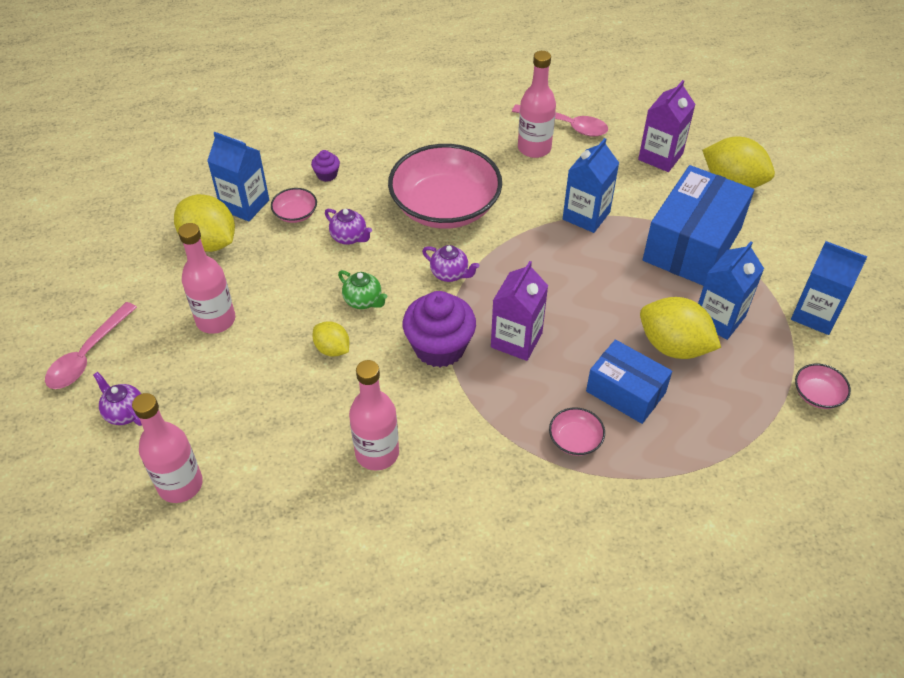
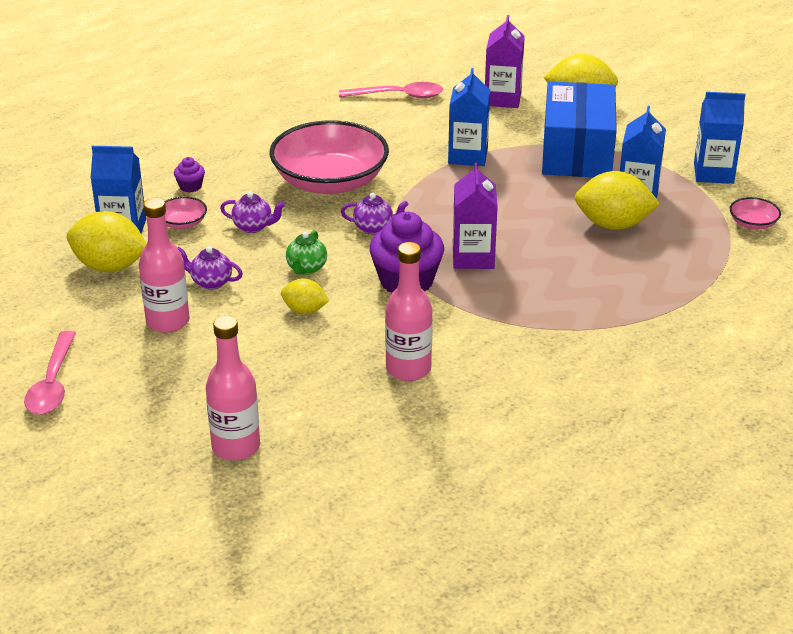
camera: 25 degrees left, 15 degrees down
purple teapot [93,372,142,426] -> purple teapot moved to [178,246,243,290]
green teapot [338,270,387,309] -> green teapot turned 90 degrees clockwise [286,230,327,275]
pink bottle [518,51,556,158] -> none
pink bowl [549,407,605,456] -> none
blue box [586,339,672,424] -> none

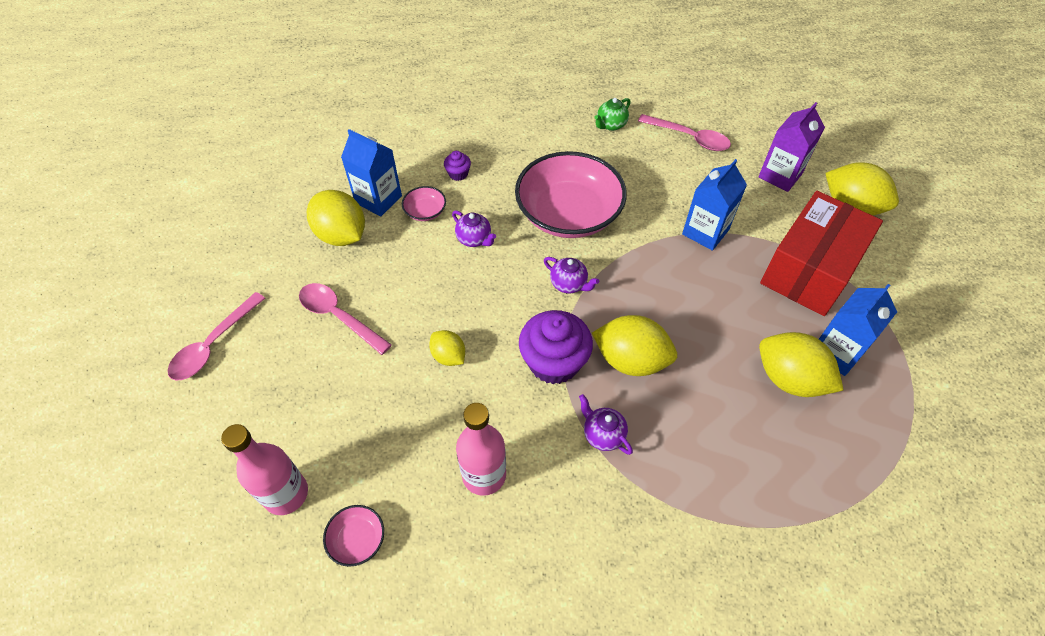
camera: 30 degrees right, 20 degrees up
pink bottle [139,198,190,333] -> pink spoon [299,283,392,355]
purple teapot [178,246,243,290] -> purple teapot moved to [579,394,633,455]
green teapot [286,230,327,275] -> green teapot moved to [594,98,631,131]
purple carton [453,163,498,269] -> yellow lemon [592,315,677,376]
blue box [542,81,617,177] -> red box [760,191,883,316]
blue carton [694,92,746,184] -> none
pink bowl [730,197,781,230] -> pink bowl moved to [323,505,384,567]

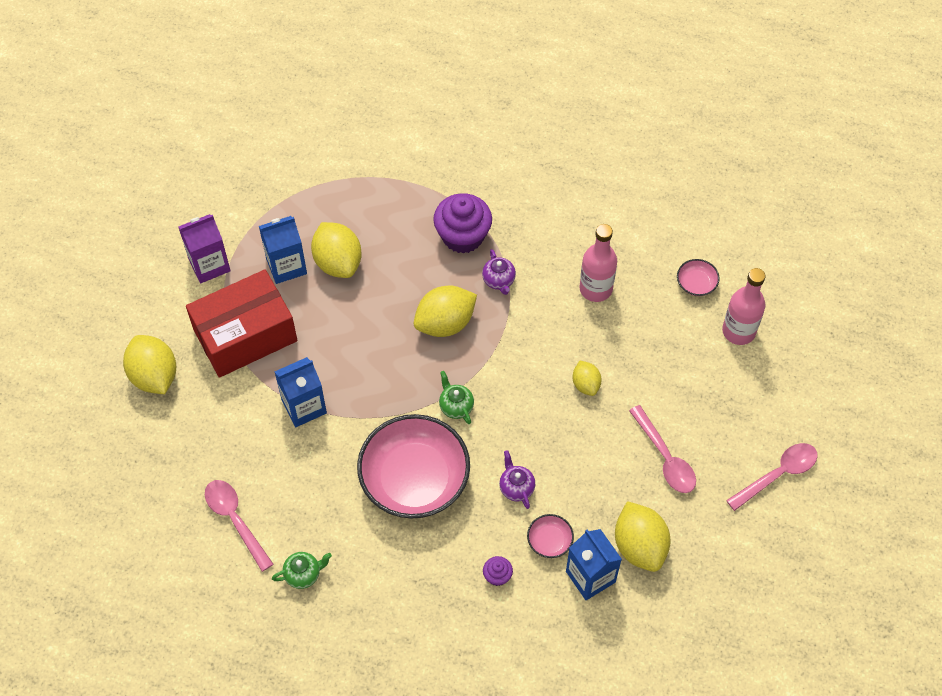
camera: 155 degrees left, 5 degrees up
purple cupcake [519,310,593,384] -> purple cupcake moved to [433,193,492,254]
purple teapot [544,257,599,294] -> green teapot [439,371,474,424]
yellow lemon [592,315,677,376] -> yellow lemon turned 75 degrees counterclockwise [414,286,477,337]
purple carton [758,102,825,192] -> purple carton moved to [178,214,231,283]

